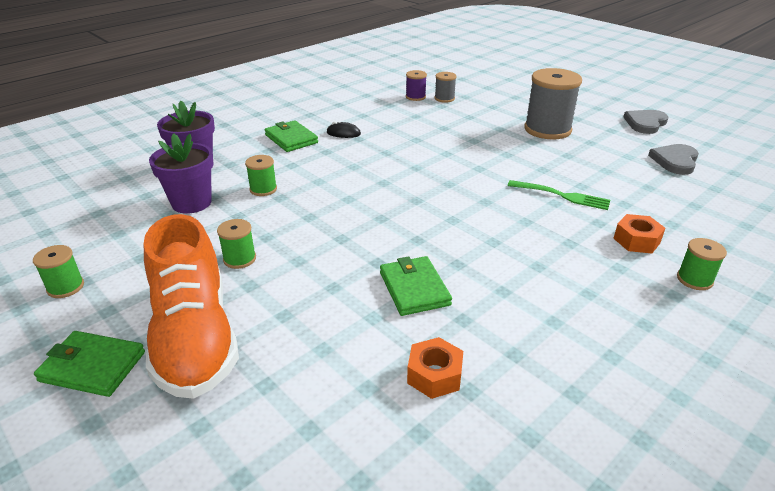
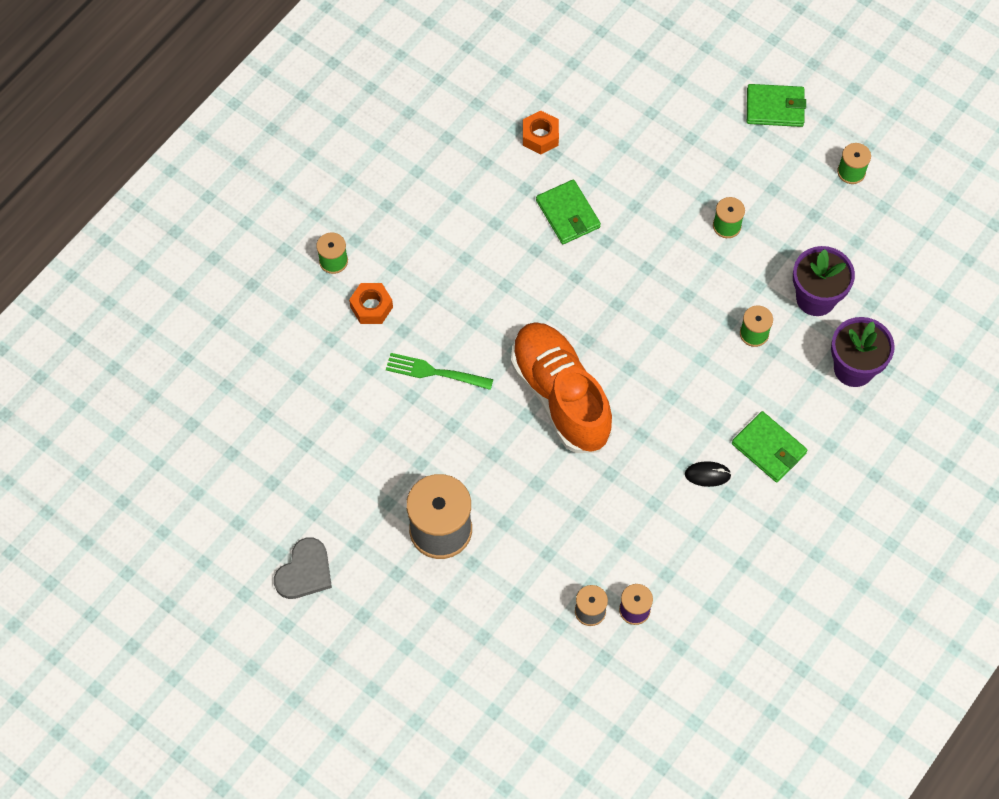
camera: 170 degrees right, 30 degrees up
orange shoe [144,214,239,399] -> orange shoe moved to [511,322,613,453]
grey heart [648,144,699,175] -> none

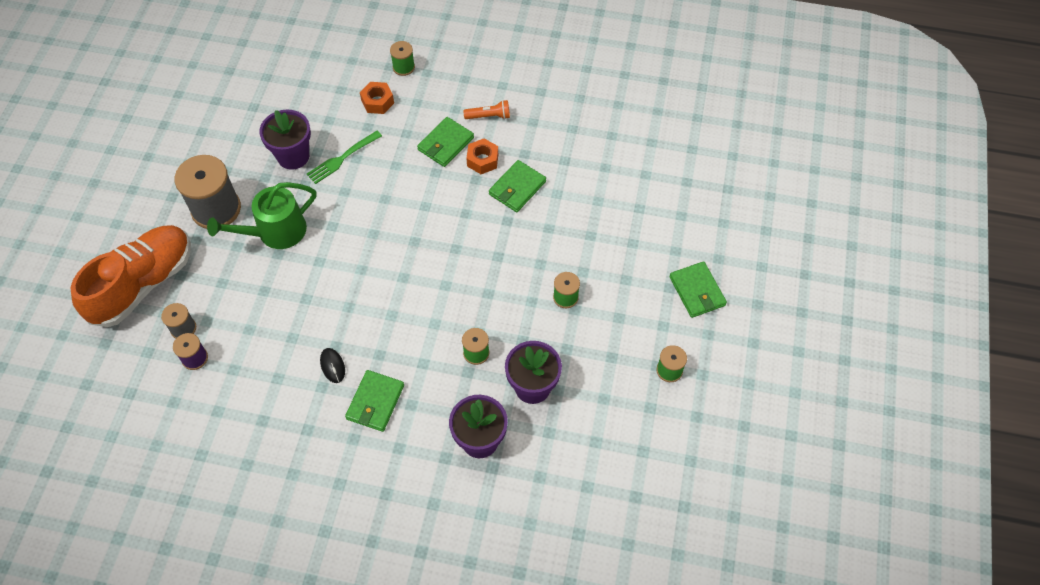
camera: 65 degrees right, 5 degrees down
grey heart [274,537,332,599] -> none
green fork [386,353,493,390] -> green fork turned 120 degrees counterclockwise [307,131,382,184]
orange shoe [511,322,613,453] -> orange shoe moved to [70,225,191,327]
orange nut [523,110,559,154] -> orange nut moved to [466,138,498,174]
none -> green watering can [207,182,316,249]
none -> purple flower pot [260,110,311,170]
none -> green wallet [417,117,474,167]
none -> orange flashlight [463,100,510,119]

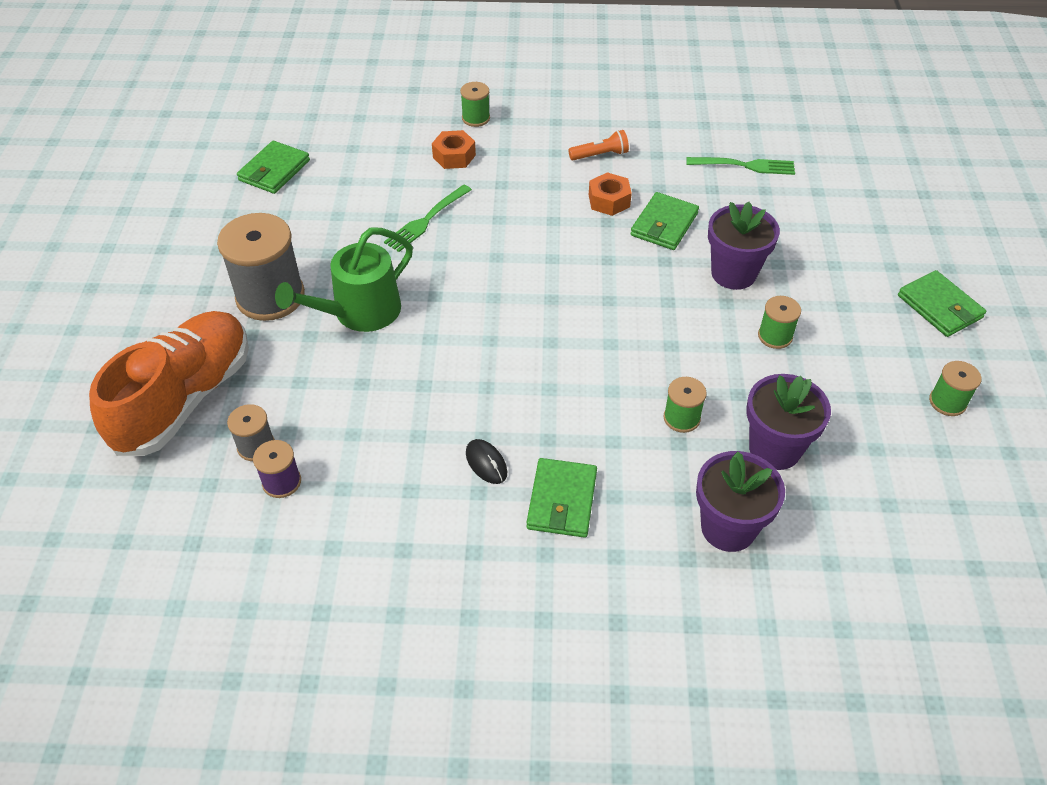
camera: 10 degrees left, 10 degrees down
purple flower pot [260,110,311,170] -> purple flower pot moved to [708,202,780,290]
green wallet [417,117,474,167] -> green wallet moved to [237,141,310,194]
none -> green fork [686,157,795,175]

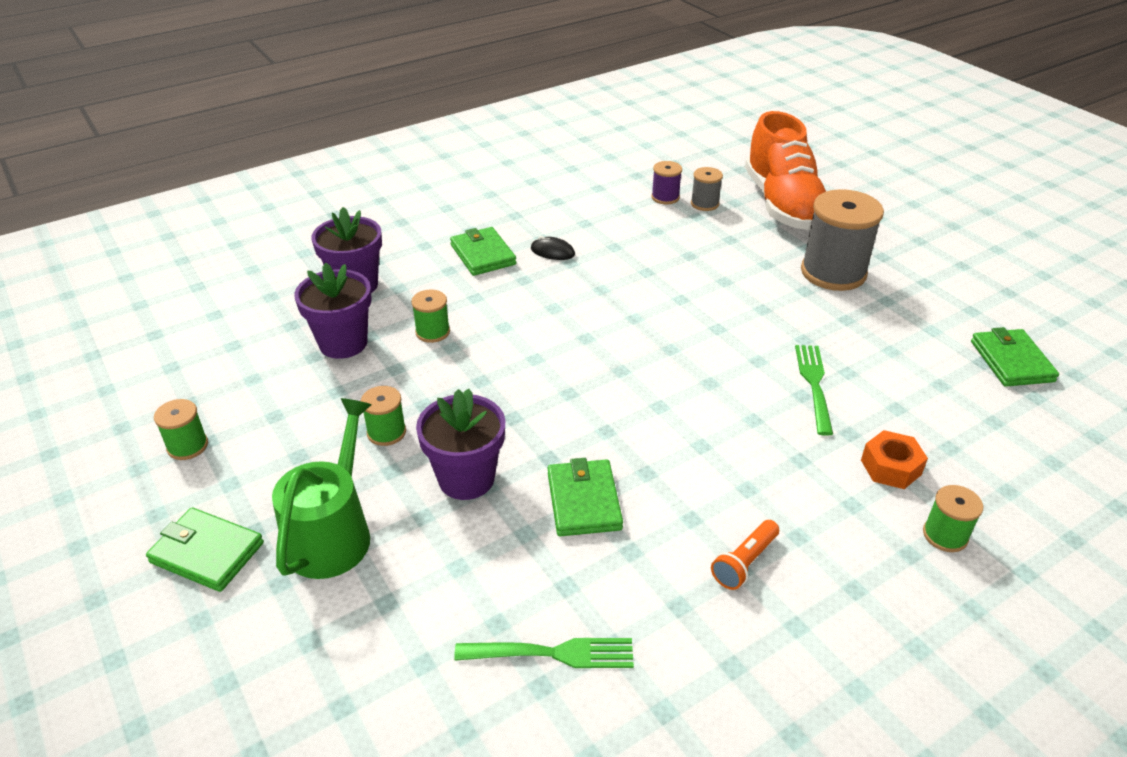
camera: 145 degrees right, 10 degrees down
green watering can [275,228,413,332] -> green watering can moved to [272,398,372,579]
orange nut [589,172,632,216] -> none
green fork [686,157,795,175] -> green fork turned 150 degrees counterclockwise [454,638,634,668]

